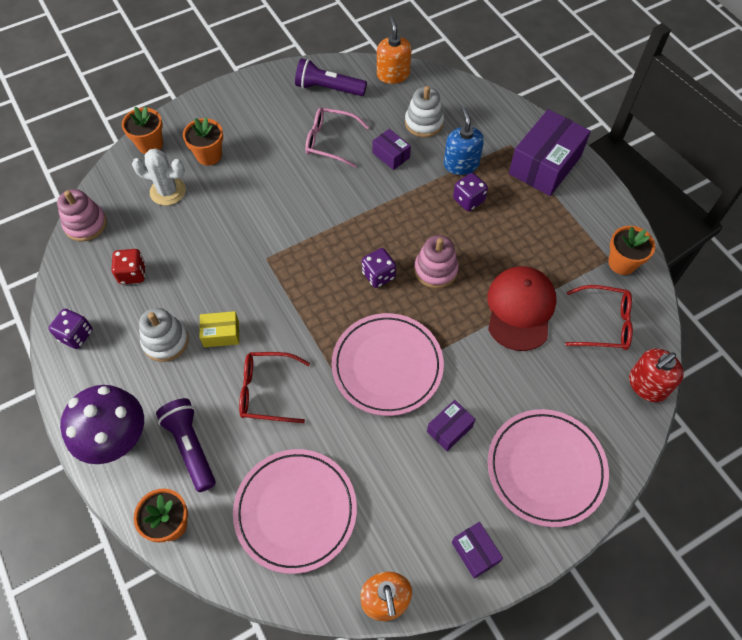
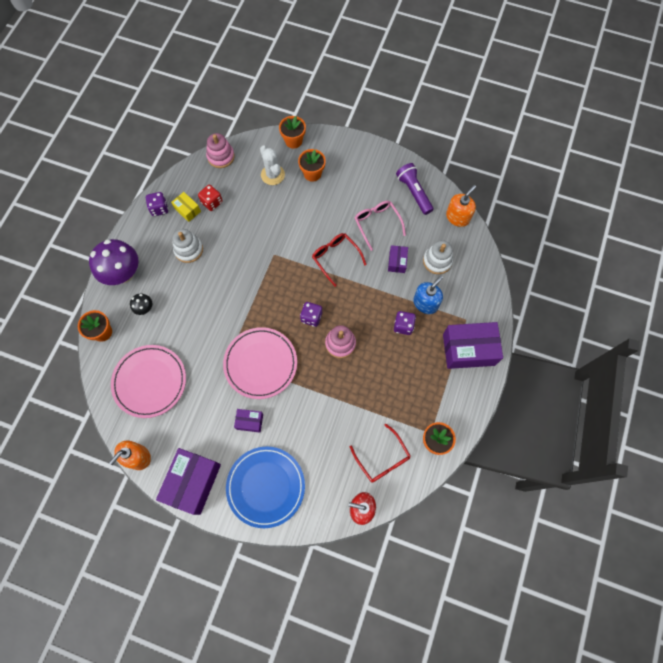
camera: 50 degrees right, 10 degrees up
purple flashlight [156,398,216,492] -> black mushroom [130,293,152,315]
yellow box [199,311,239,347] -> yellow box moved to [171,192,201,222]
red glasses [239,352,310,423] -> red glasses moved to [312,233,367,287]
purple box [452,522,503,579] -> purple box [156,448,221,515], size x2.04
red cap [488,266,556,351] -> none
pink plate [488,409,609,527] -> blue plate [226,446,305,528]

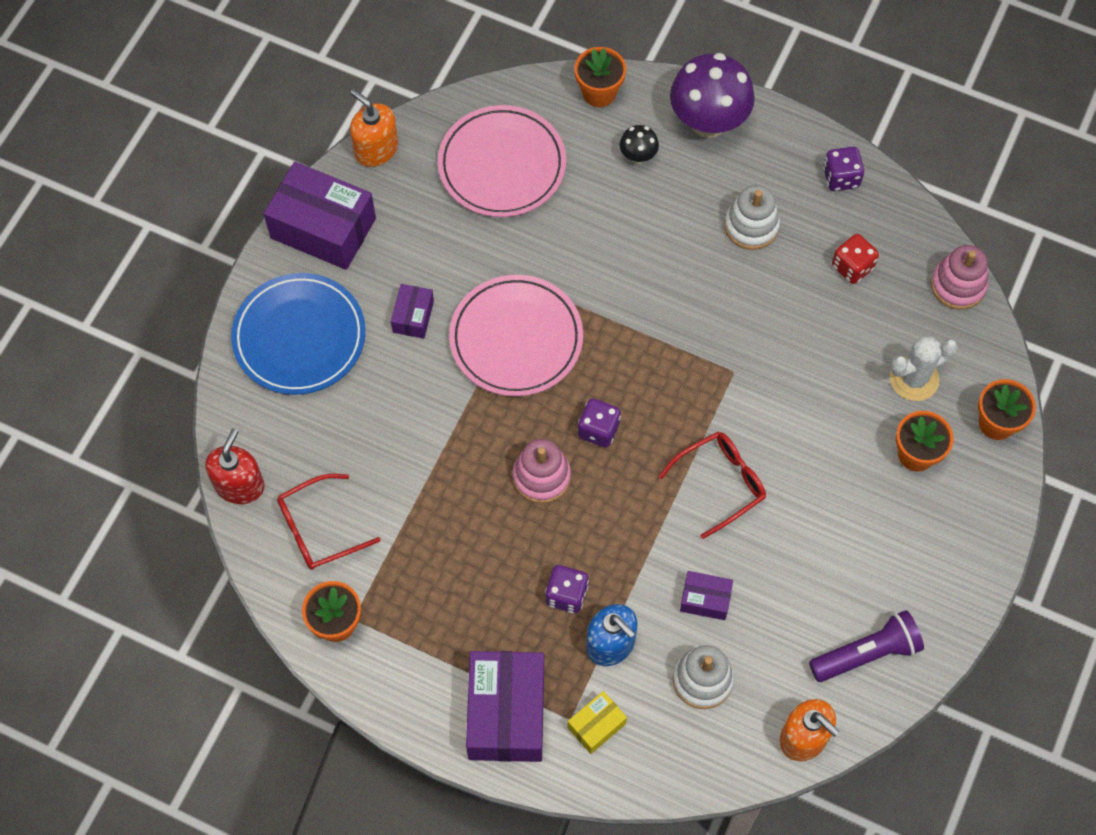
camera: 95 degrees right, 5 degrees down
yellow box [171,192,201,222] -> yellow box moved to [568,691,627,754]
pink glasses [355,201,406,251] -> none

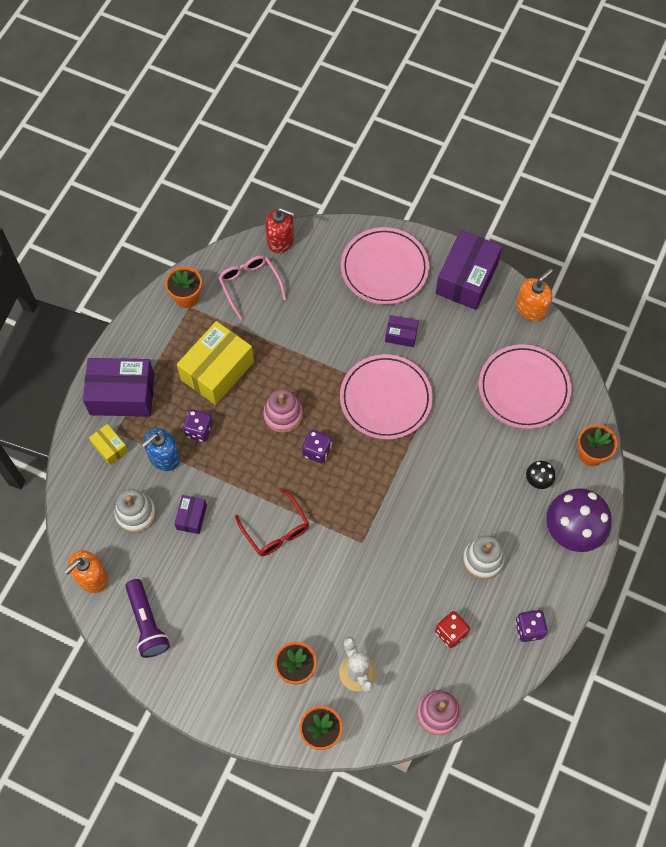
camera: 90 degrees right, 0 degrees up
blue plate [231,273,366,395] -> pink plate [341,227,429,305]
red glasses [277,474,381,570] -> pink glasses [218,255,286,320]
none -> yellow box [177,321,254,405]

